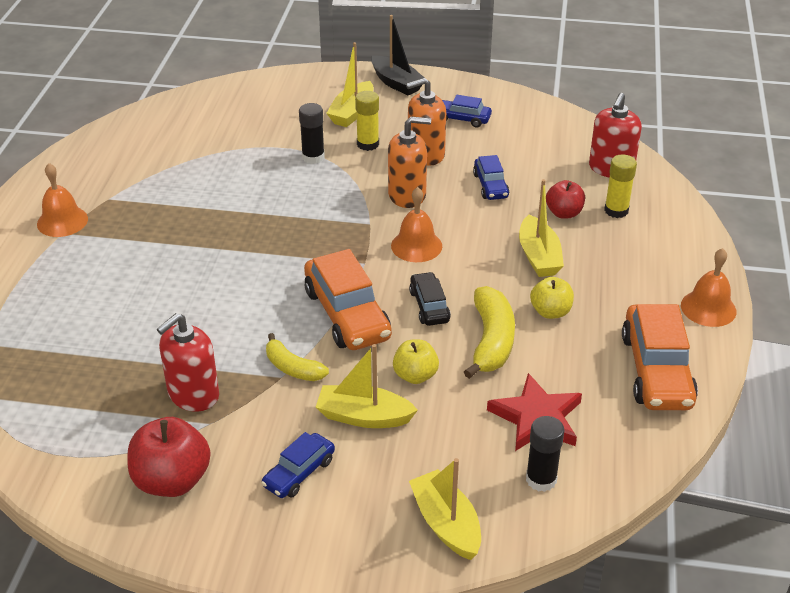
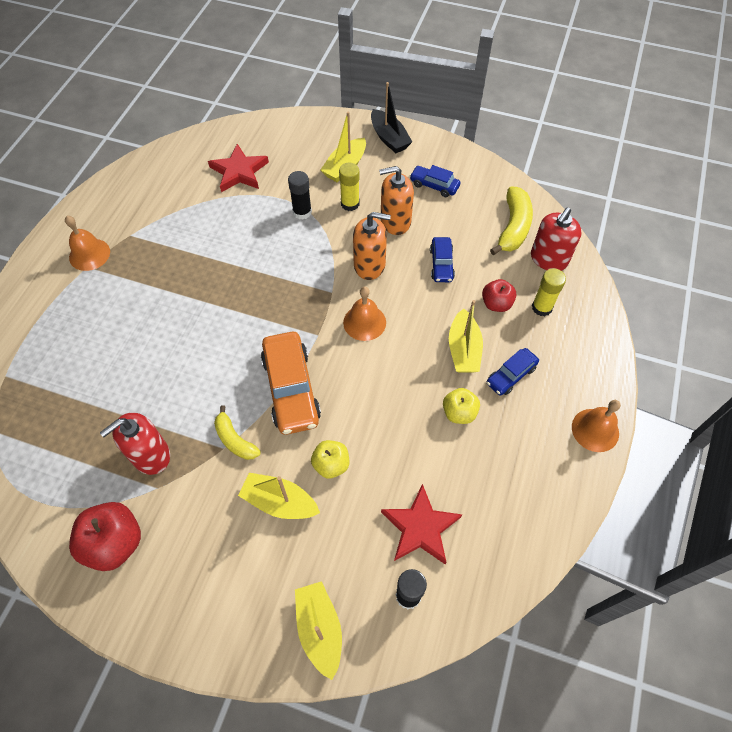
camera: 10 degrees right, 20 degrees up
blue car [261,432,335,498] -> blue car moved to [487,348,539,396]
black car [409,272,451,326] -> none
yellow banana [464,286,515,379] -> yellow banana moved to [490,187,533,255]
orange car [622,304,698,410] -> none
none -> red star [208,144,269,192]

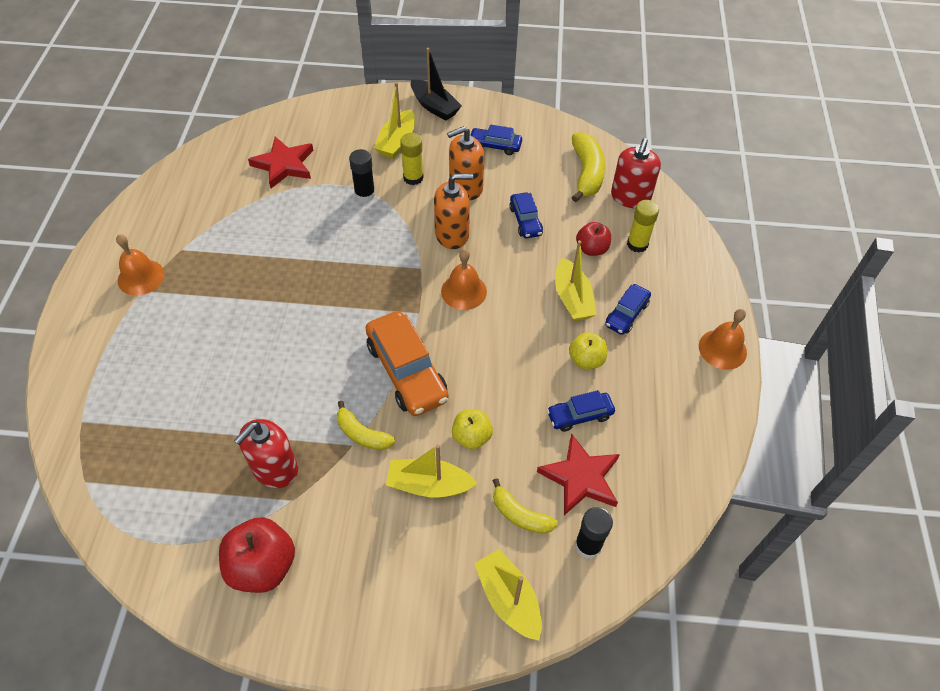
camera: 15 degrees left, 5 degrees down
none -> yellow banana [493,478,558,534]
none -> blue car [547,390,615,432]

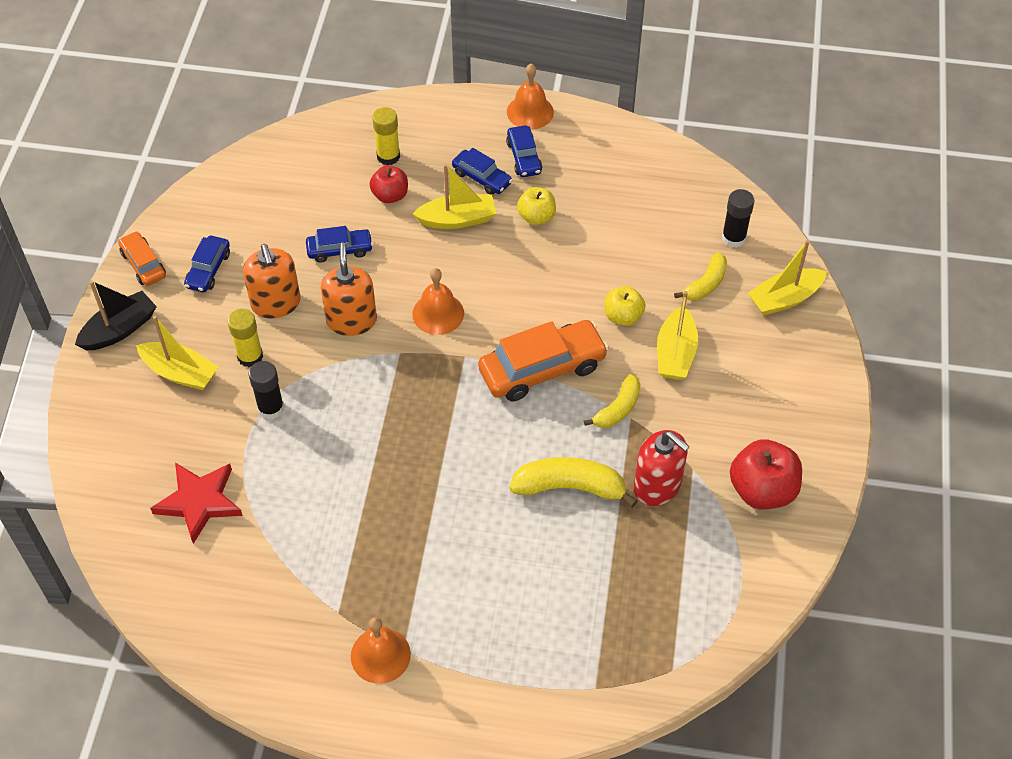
camera: 85 degrees left, 0 degrees up
red star [537,433,620,515] -> none
blue car [547,390,615,432] -> blue car moved to [506,126,542,177]
yellow banana [572,132,605,202] -> yellow banana moved to [509,457,638,508]
red soap dispenser [611,138,661,208] -> none
none -> orange car [118,231,166,286]

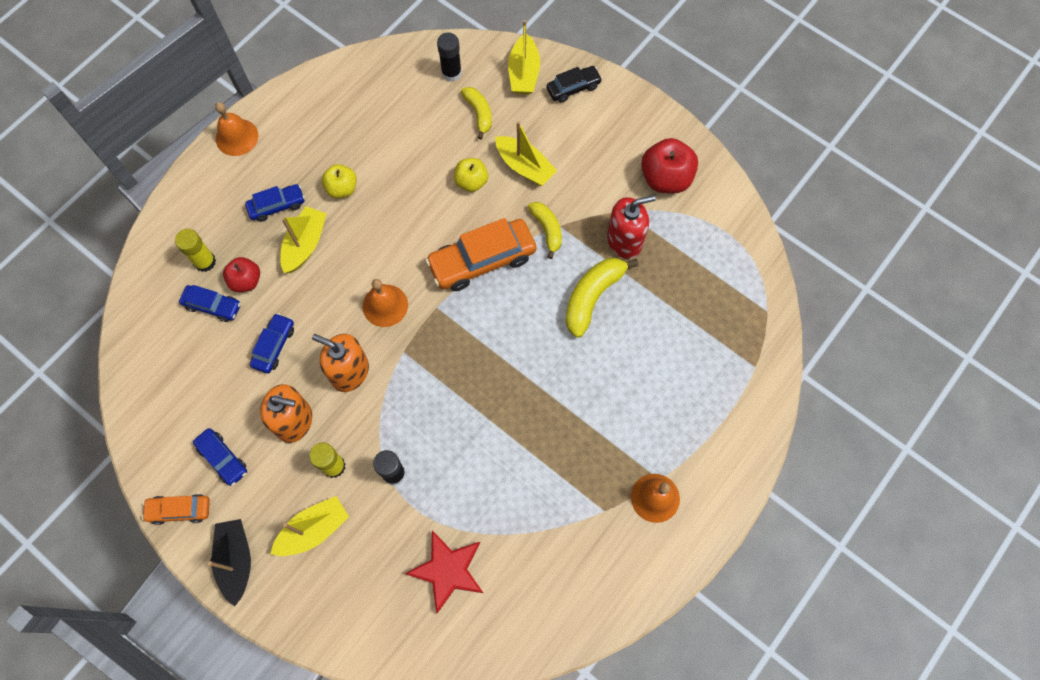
camera: 60 degrees left, 15 degrees up
orange car [478,320,609,401] -> orange car turned 120 degrees counterclockwise [425,218,536,291]
blue car [506,126,542,177] -> blue car moved to [179,285,241,322]
none -> black car [546,66,602,103]

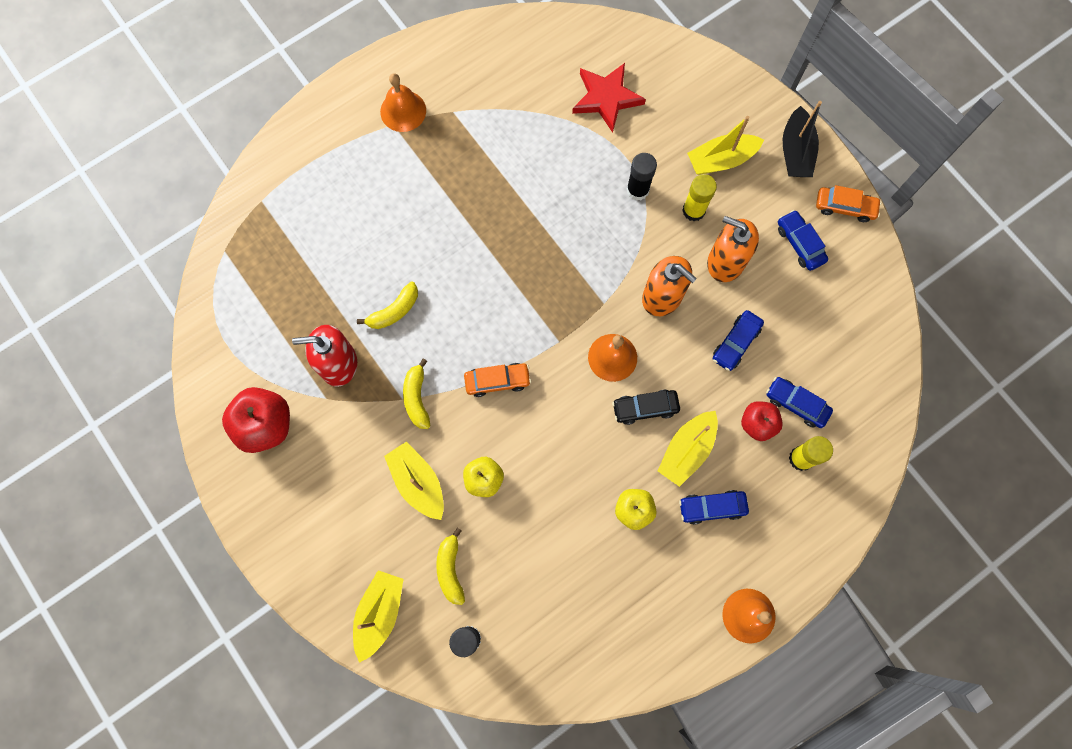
camera: 165 degrees left, 5 degrees up
orange car [425,218,536,291] -> orange car [464,363,531,397], size x0.55
black car [546,66,602,103] -> black car moved to [612,390,680,425]
yellow banana [565,258,639,338] -> yellow banana [357,282,418,329], size x0.64

